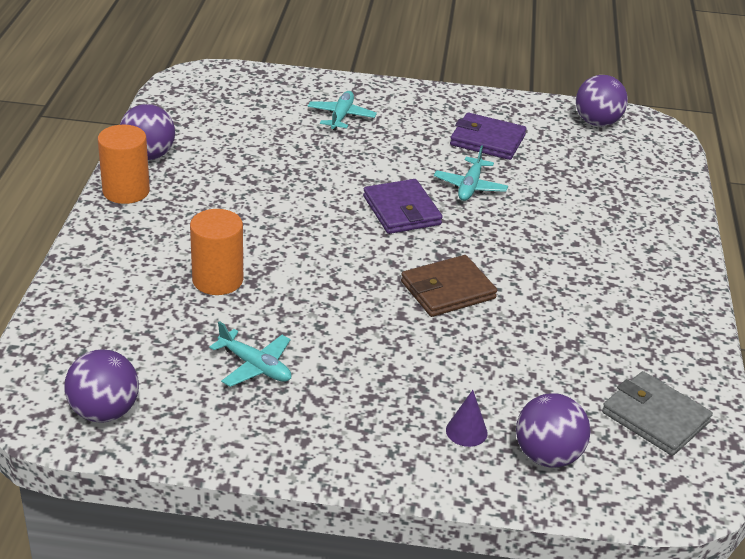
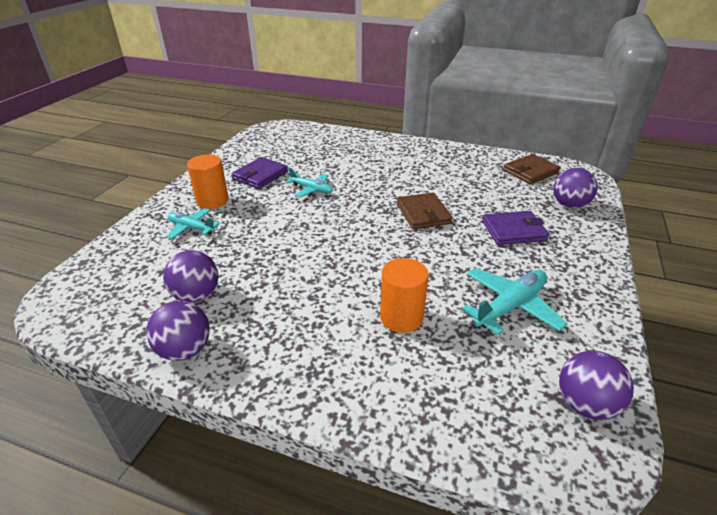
camera: 75 degrees left, 0 degrees up
orange cylinder [98,125,150,204] -> orange cylinder moved to [187,155,229,209]
turquoise plane [209,321,291,387] -> turquoise plane [461,268,568,335], size x1.55
purple wallet [363,179,442,234] -> purple wallet moved to [482,211,549,245]
purple cone [446,390,488,447] -> none
purple ball [576,75,628,126] -> purple ball moved to [163,250,218,302]
grey wallet [602,371,713,456] -> brown wallet [503,154,561,184]

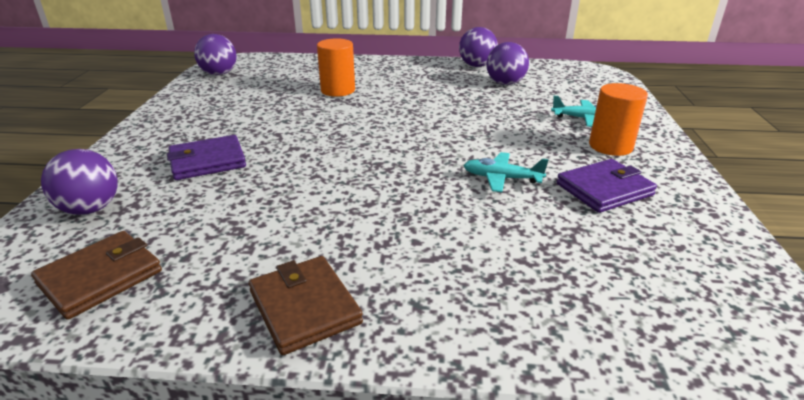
camera: 165 degrees right, 5 degrees down
purple wallet [231,157,288,189] -> purple wallet turned 45 degrees clockwise [557,159,657,213]
brown wallet [397,192,453,229] -> brown wallet moved to [249,256,363,355]
turquoise plane [461,268,568,335] -> none

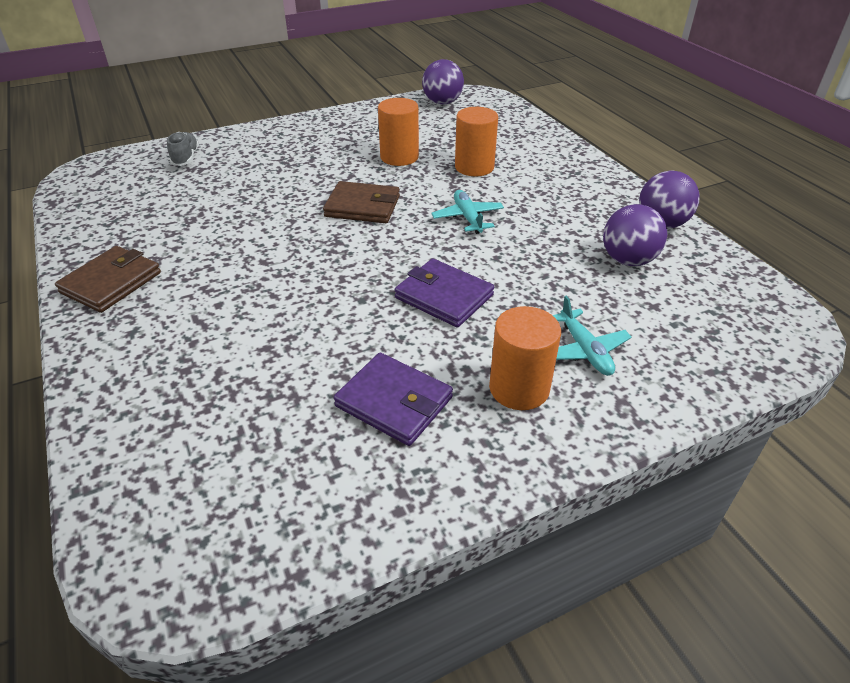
camera: 60 degrees right, 10 degrees up
brown wallet [31,231,162,320] -> brown wallet moved to [323,181,400,223]
purple ball [41,149,117,215] -> grey shoe [167,132,199,166]
purple wallet [167,135,246,180] -> purple wallet moved to [395,259,494,327]
turquoise plane [463,152,549,192] -> turquoise plane moved to [431,190,504,234]
none -> orange cylinder [378,98,419,166]

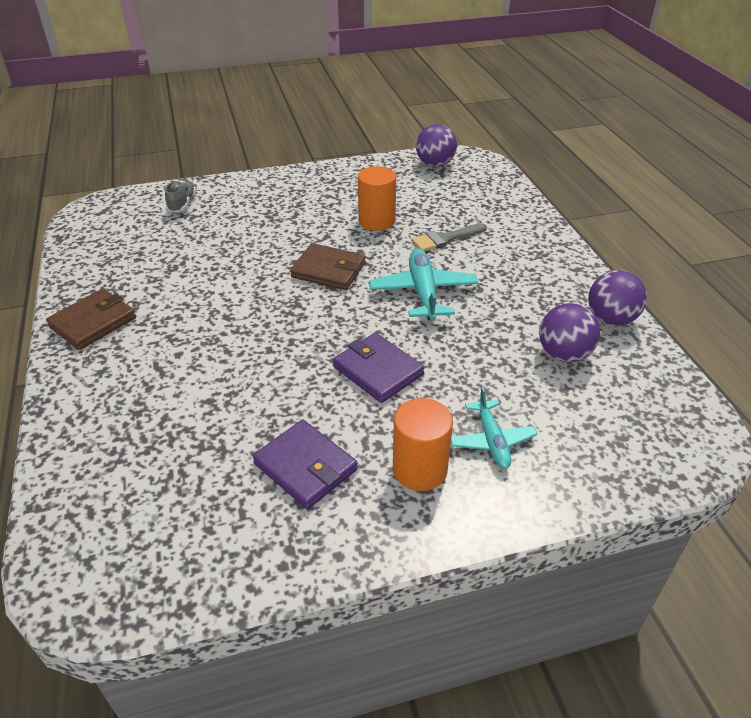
camera: 10 degrees right, 0 degrees up
turquoise plane [431,190,504,234] -> turquoise plane [369,248,478,321], size x1.55
orange cylinder [455,107,498,176] -> grey brush [411,223,487,251]

